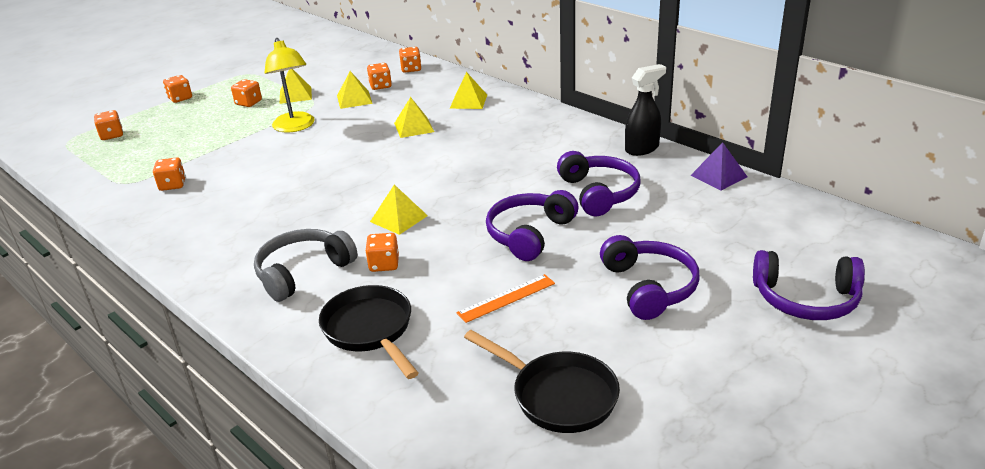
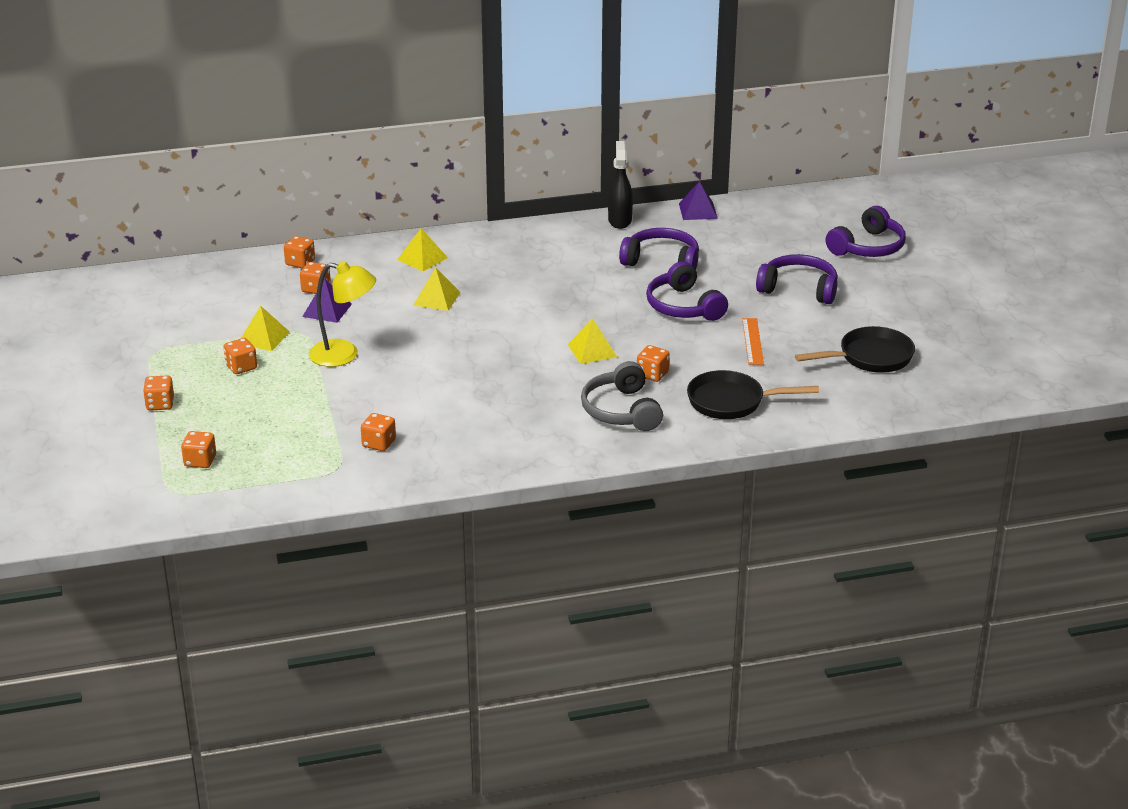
camera: 60 degrees left, 0 degrees up
yellow pyramid [337,71,373,109] -> purple pyramid [302,279,352,323]

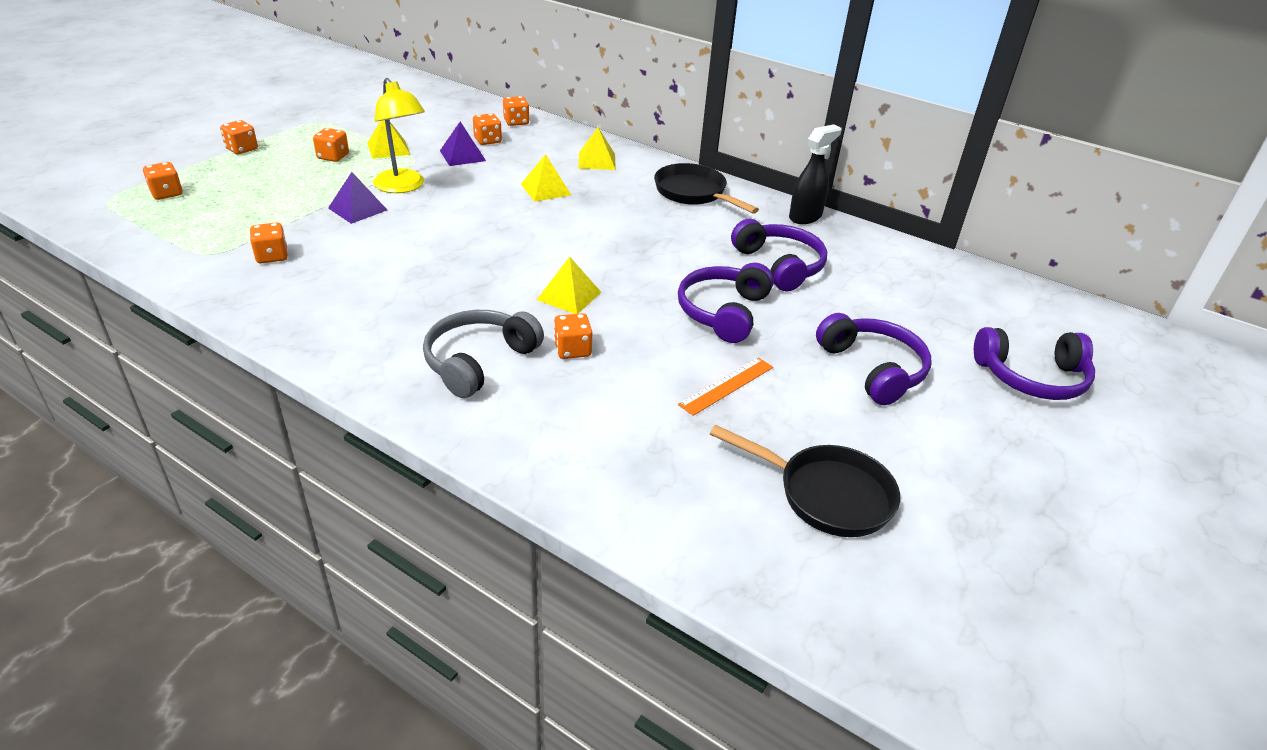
camera: 45 degrees right, 5 degrees up
purple pyramid [679,181,718,220] -> purple pyramid moved to [328,172,387,224]
black pan [687,370,819,419] -> black pan moved to [654,163,759,214]

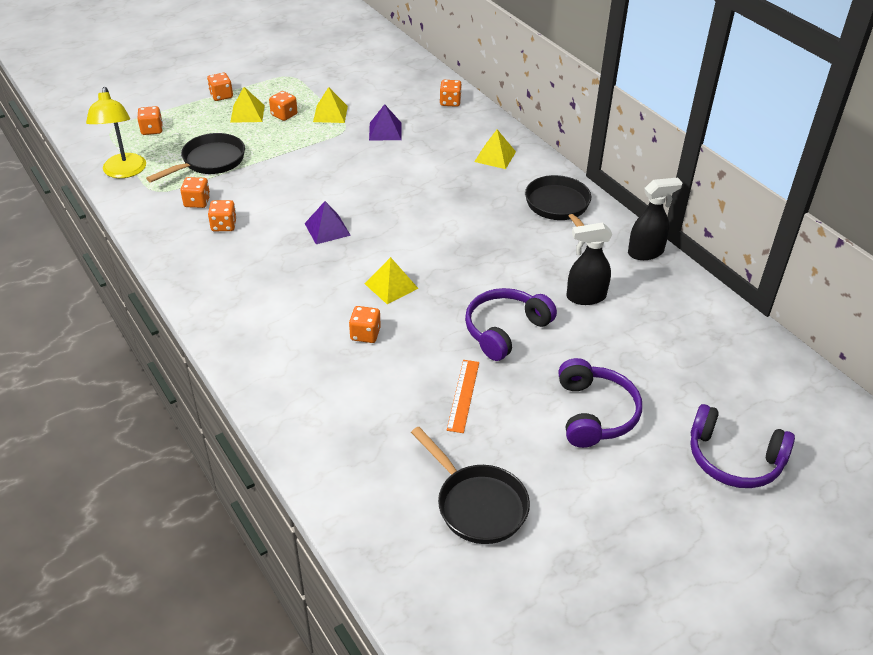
camera: 25 degrees right, 5 degrees up
purple pyramid [328,172,387,224] -> purple pyramid moved to [304,201,351,244]
yellow lamp [373,78,425,193] -> yellow lamp moved to [86,87,146,178]
grey headphones [423,310,544,398] -> none
orange dice [473,113,502,145] -> orange dice moved to [208,200,237,231]
yellow pyramid [521,154,571,202] -> yellow pyramid moved to [230,87,265,123]
orange ruler [678,357,773,416] -> orange ruler turned 60 degrees counterclockwise [447,360,479,433]
purple headphones [731,219,827,292] -> black spray bottle [567,222,612,305]
none -> black pan [146,133,245,183]

